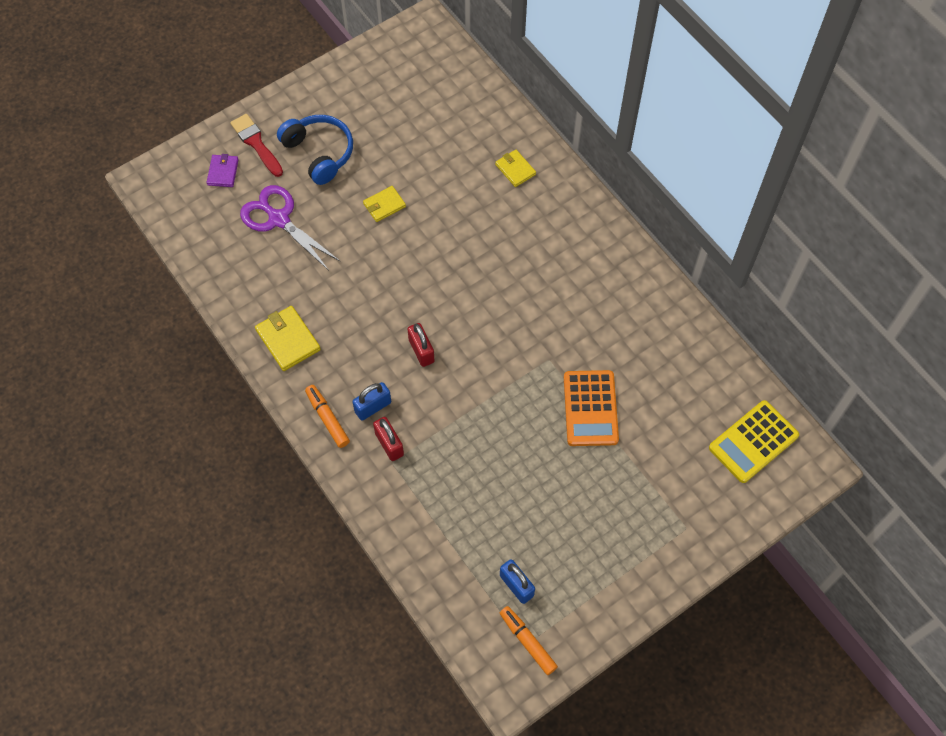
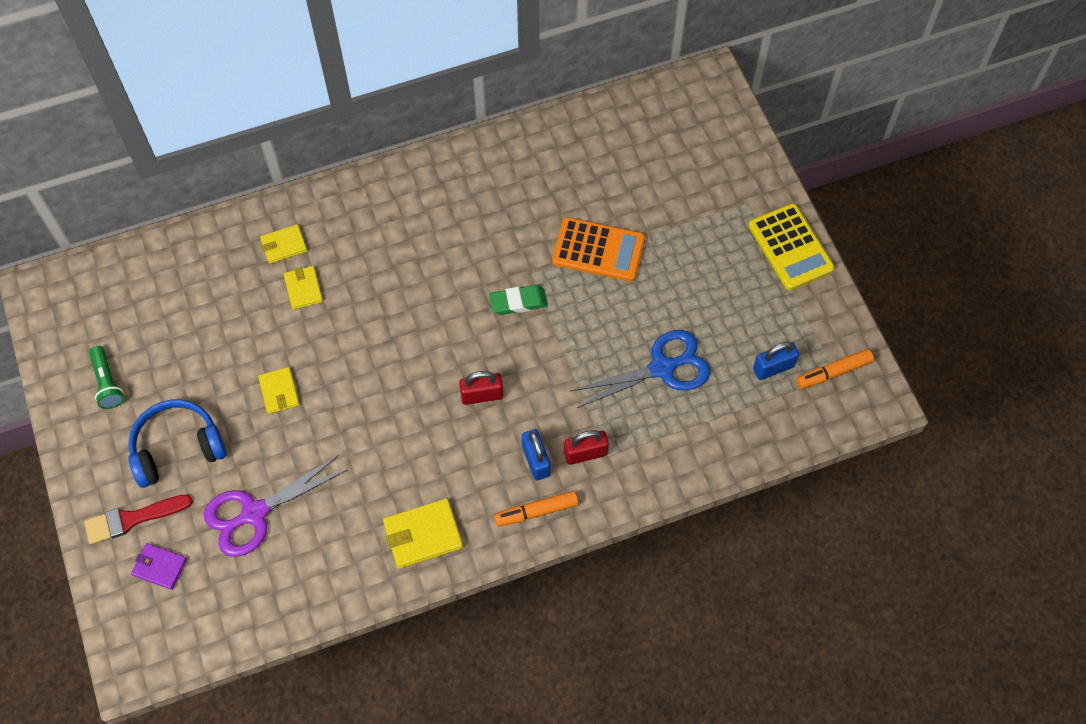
camera: 75 degrees left, 0 degrees up
yellow calculator [709,400,799,483] -> yellow calculator moved to [749,204,835,290]
none -> green flashlight [89,346,124,409]
none -> yellow wallet [283,266,323,310]
none -> green eraser [489,285,548,315]
none -> blue scissors [571,330,710,408]

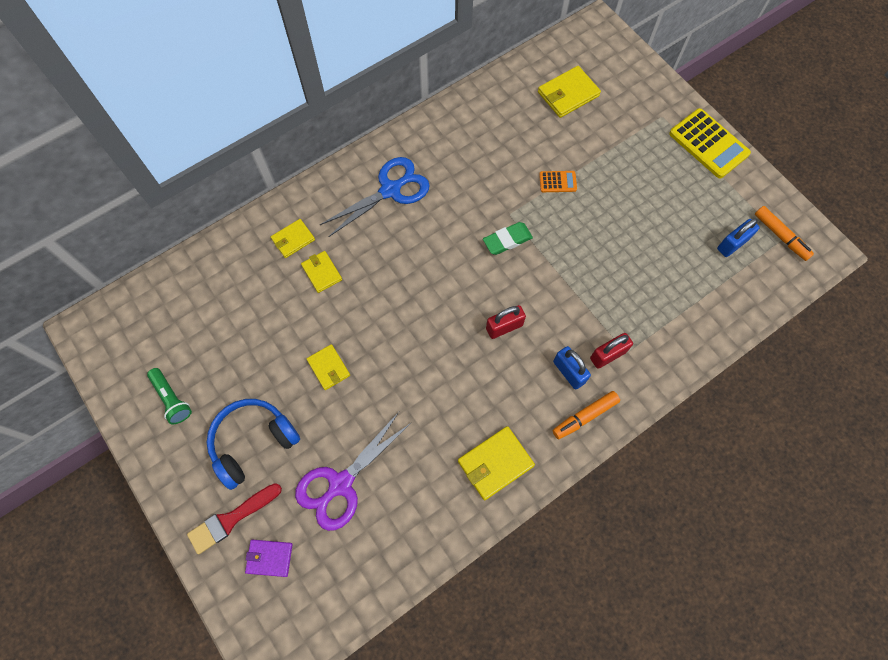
camera: 15 degrees left, 5 degrees up
orange calculator [552,217,645,282] -> orange calculator [539,171,577,192], size x0.50
blue scissors [571,330,710,408] -> blue scissors moved to [320,157,430,237]
orange marker [797,349,874,389] -> orange marker turned 90 degrees counterclockwise [755,206,814,261]
none -> yellow wallet [538,66,601,118]

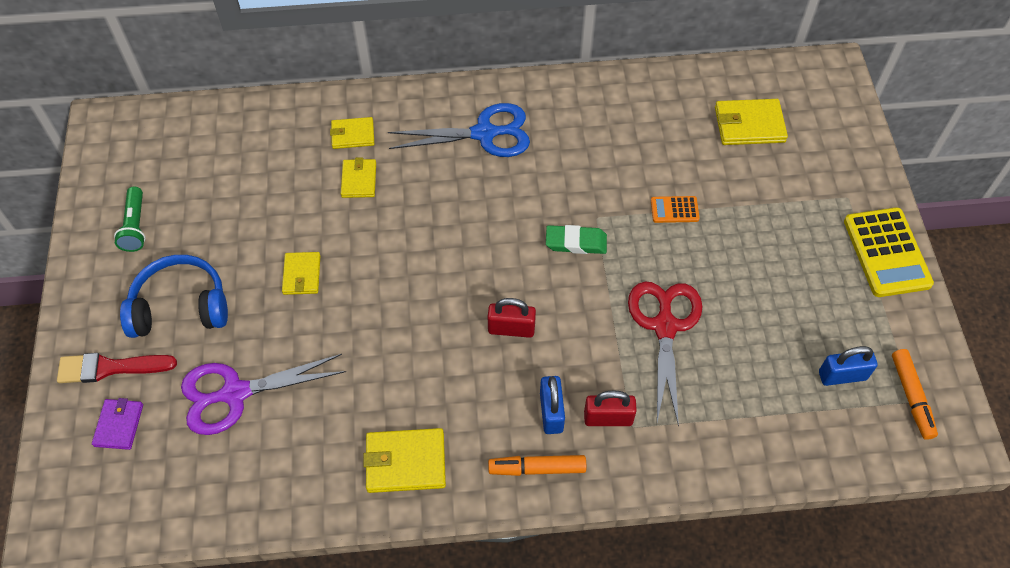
camera: 30 degrees right, 10 degrees down
purple wallet [245,539,293,577] -> purple wallet turned 60 degrees clockwise [92,398,143,450]
orange calculator [539,171,577,192] -> orange calculator turned 150 degrees clockwise [651,196,699,223]
none -> red scissors [628,281,702,427]

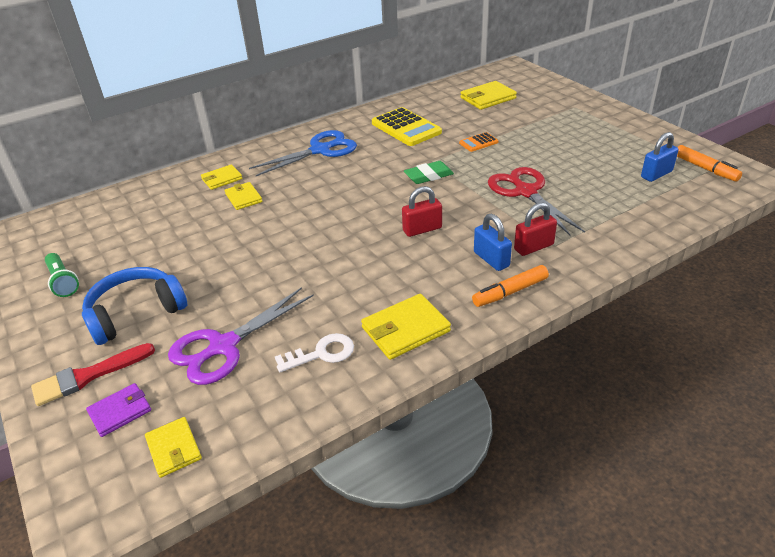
camera: 25 degrees left, 20 degrees down
purple wallet [92,398,143,450] -> purple wallet turned 75 degrees clockwise [86,383,151,437]
yellow wallet [282,252,320,295] -> yellow wallet moved to [145,417,202,478]
yellow calculator [844,207,934,297] -> yellow calculator moved to [372,107,442,146]
none -> white key [275,333,354,372]

